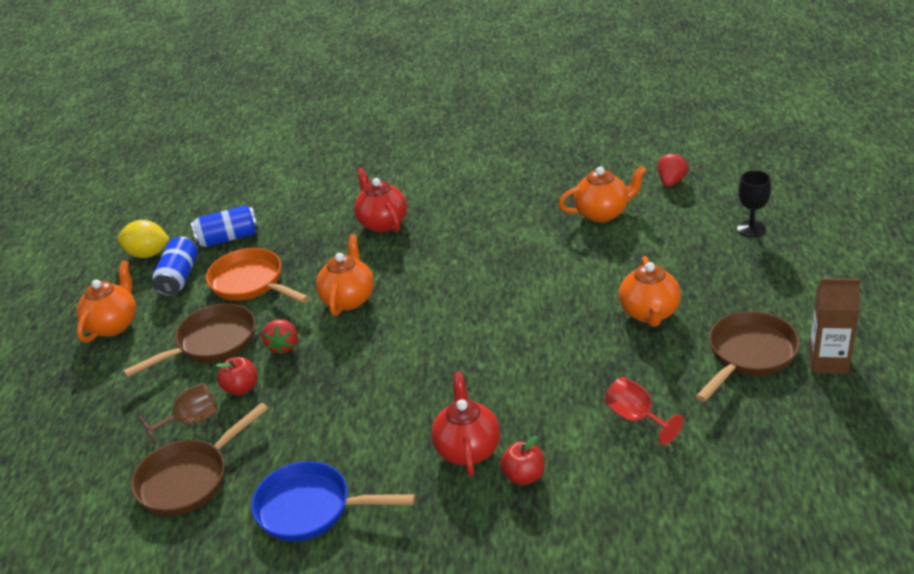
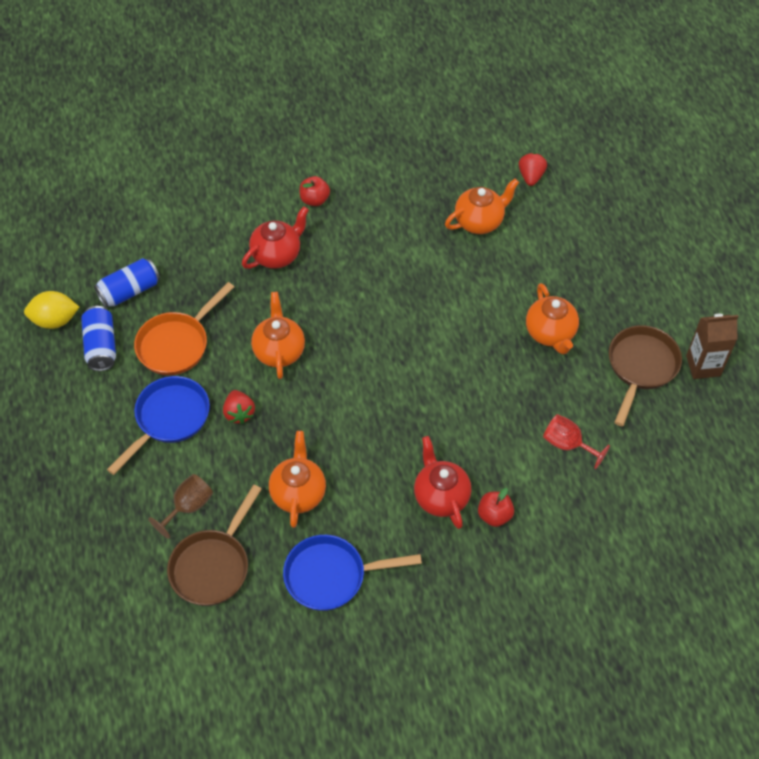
camera: 20 degrees left, 20 degrees up
orange teapot [76,261,136,342] -> orange teapot moved to [269,431,326,528]
brown pan [123,303,255,377] -> blue pan [107,376,210,475]
orange pan [206,248,309,303] -> orange pan turned 75 degrees counterclockwise [134,282,234,375]
red apple [216,357,257,395] -> red apple moved to [300,176,330,206]
red teapot [354,167,407,232] -> red teapot turned 90 degrees clockwise [242,206,309,269]
black goblet [737,170,771,238] -> none

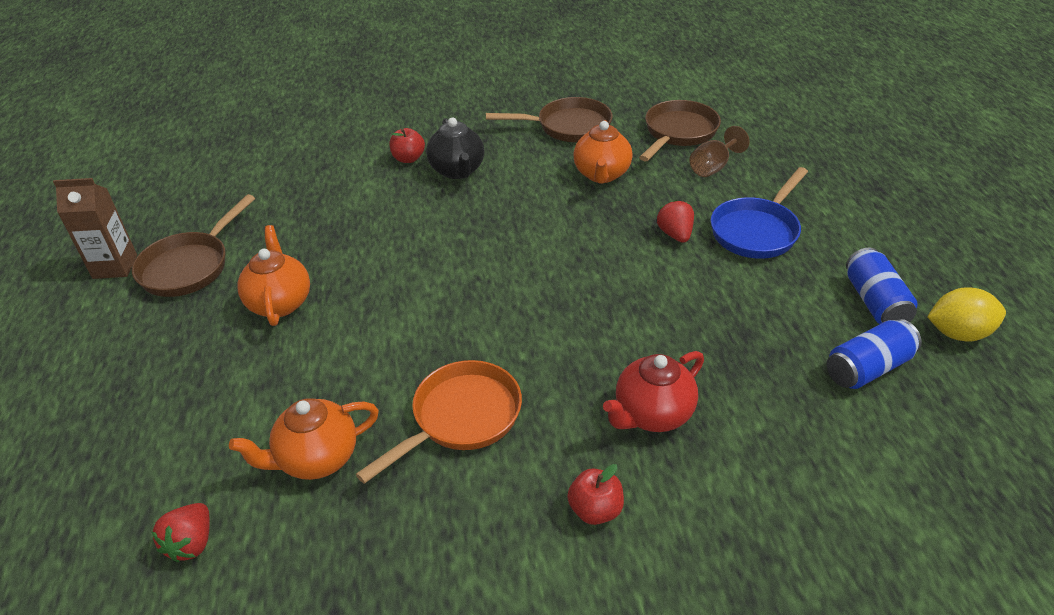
camera: 175 degrees left, 15 degrees down
orange pan [134,282,234,375] -> orange pan moved to [356,360,522,484]
orange teapot [251,292,305,379] -> none
blue pan [283,535,422,611] -> brown pan [486,97,613,142]
red teapot [414,436,471,529] -> black teapot [426,118,484,179]
red goblet [543,414,610,469] -> none

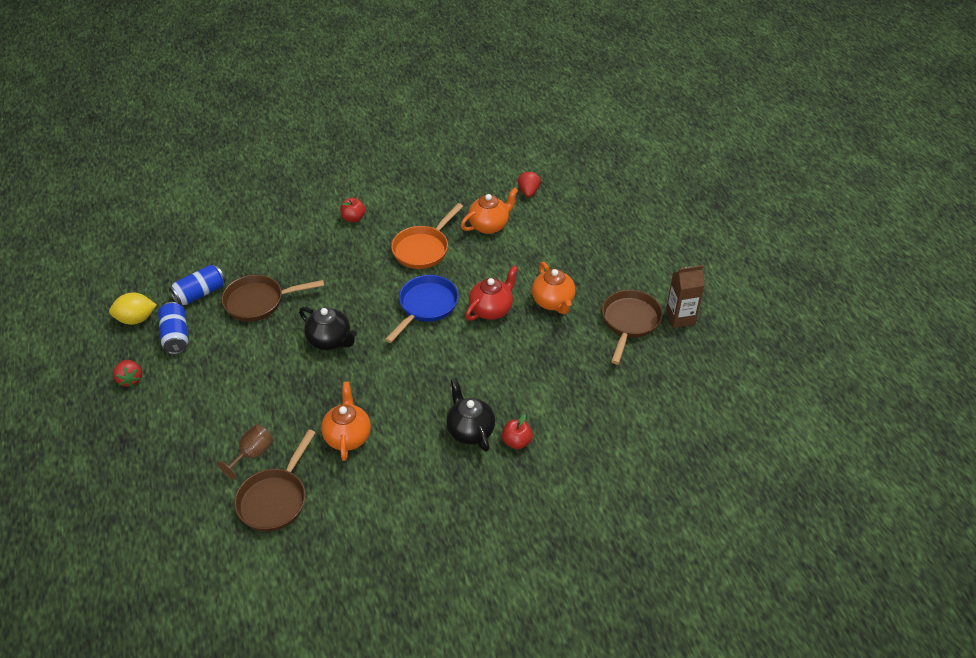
camera: 170 degrees right, 5 degrees up
brown pan [486,97,613,142] -> brown pan moved to [221,275,324,322]
red teapot [603,351,704,432] -> red teapot moved to [465,265,518,321]
red strawberry [657,200,694,243] -> red strawberry moved to [113,360,142,387]
blue pan [711,167,808,259] -> blue pan moved to [385,275,459,343]
none -> black teapot [299,307,357,350]

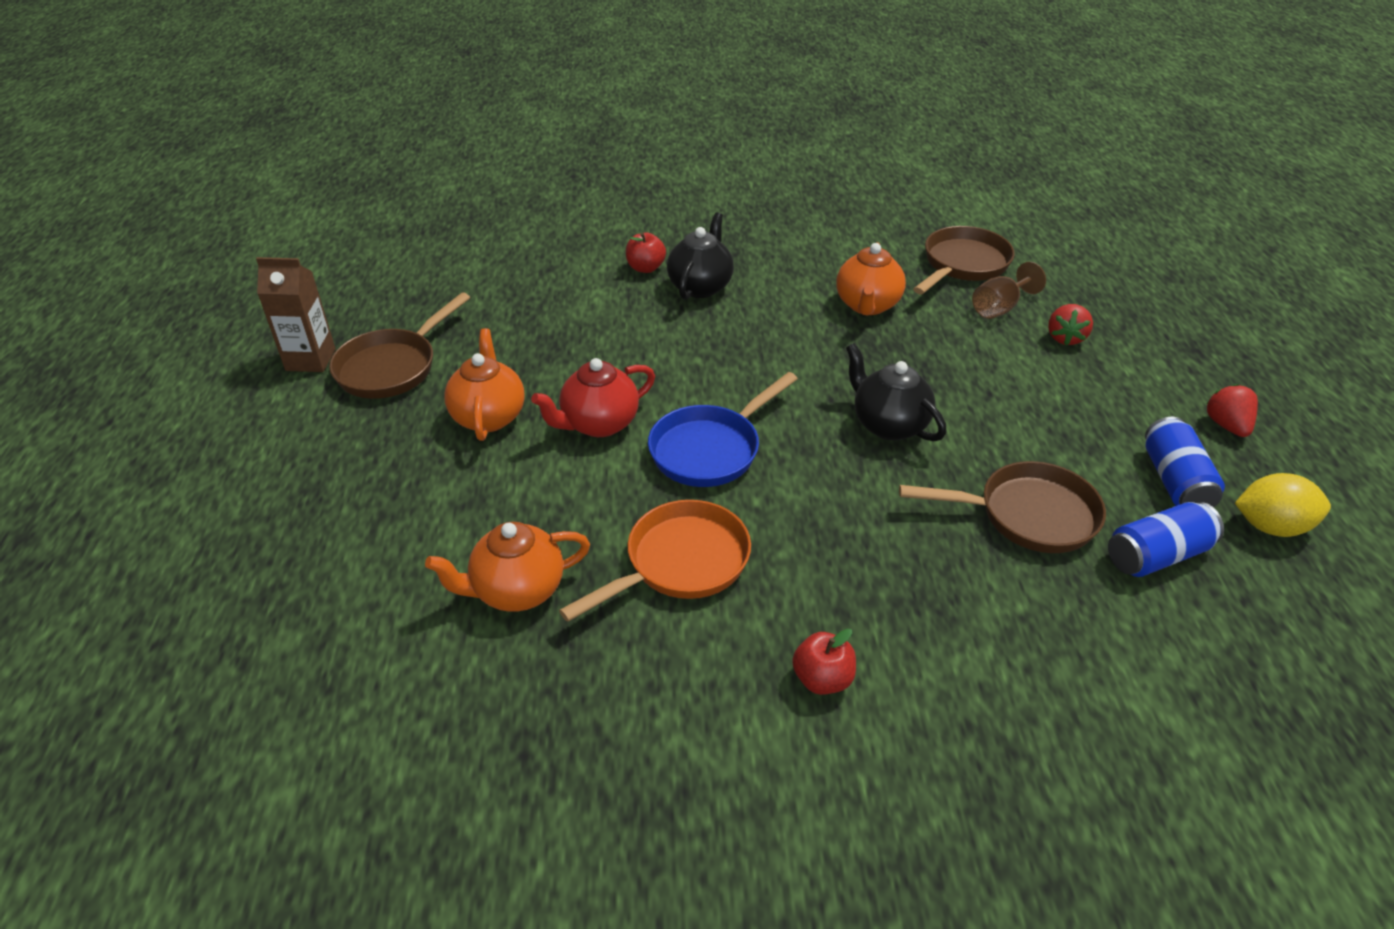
camera: 165 degrees left, 5 degrees down
black teapot [446,378,495,452] -> black teapot turned 150 degrees counterclockwise [667,213,734,300]
red strawberry [518,171,541,197] -> red strawberry moved to [1048,304,1093,345]

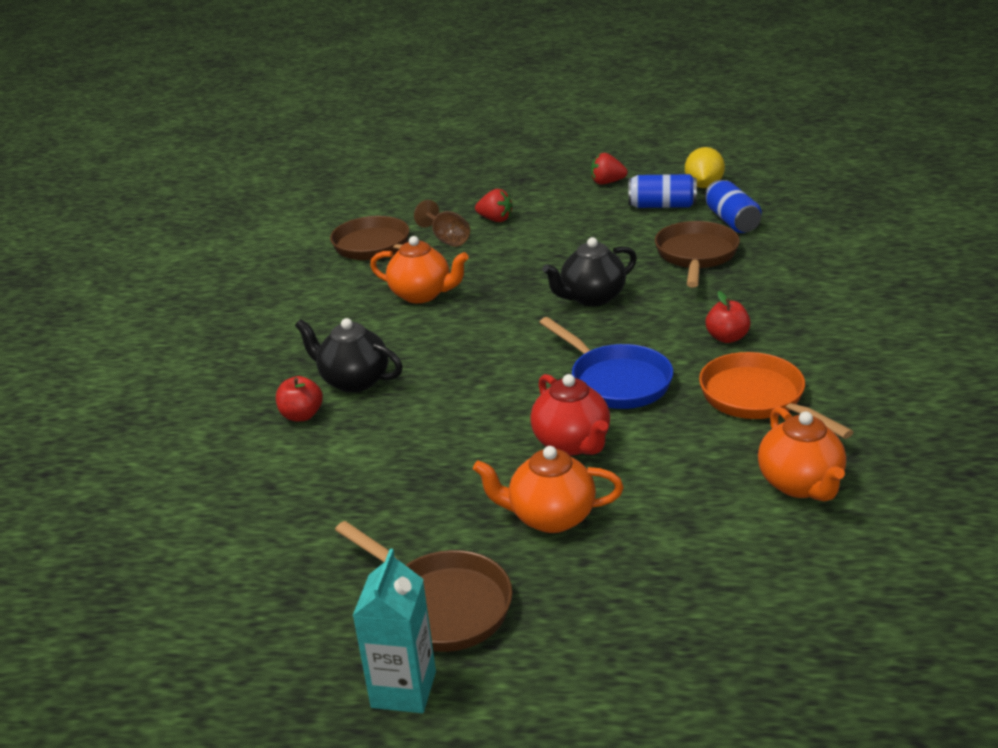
camera: 80 degrees left, 10 degrees down
brown carton [256,257,336,372] -> turquoise carton [353,549,436,713]
red apple [792,629,856,695] -> red apple moved to [706,291,751,343]

